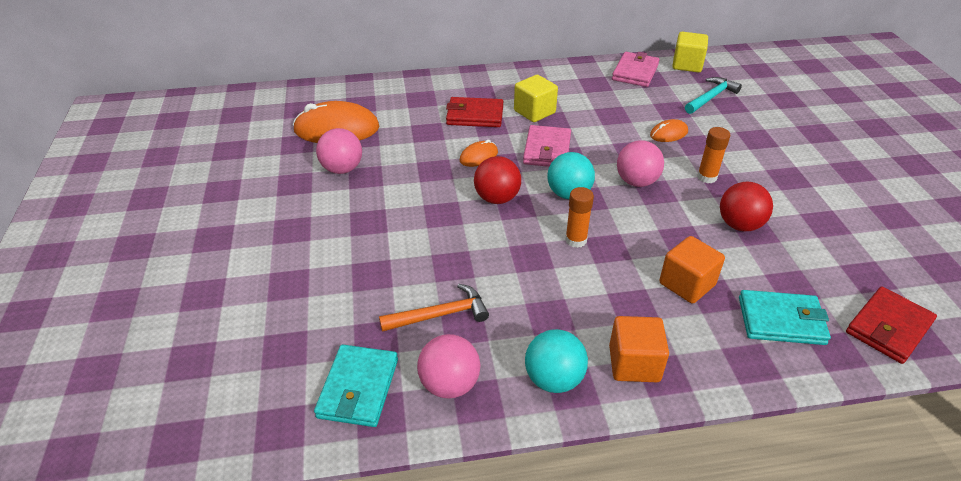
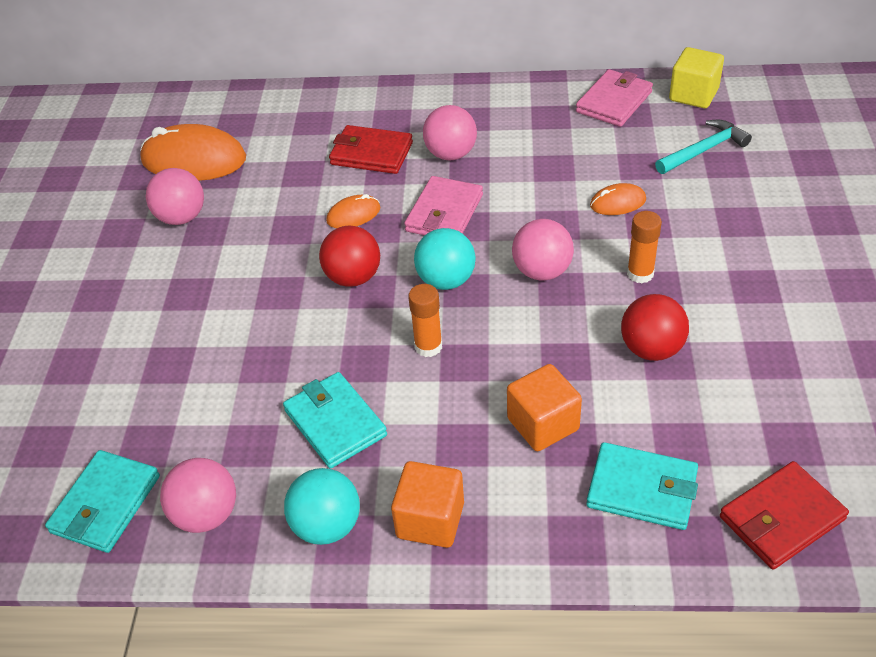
camera: 15 degrees right, 5 degrees up
orange hammer [379,284,489,332] -> none
yellow cube [514,75,558,122] -> pink ball [423,105,477,160]
none -> turquoise wallet [283,372,387,469]

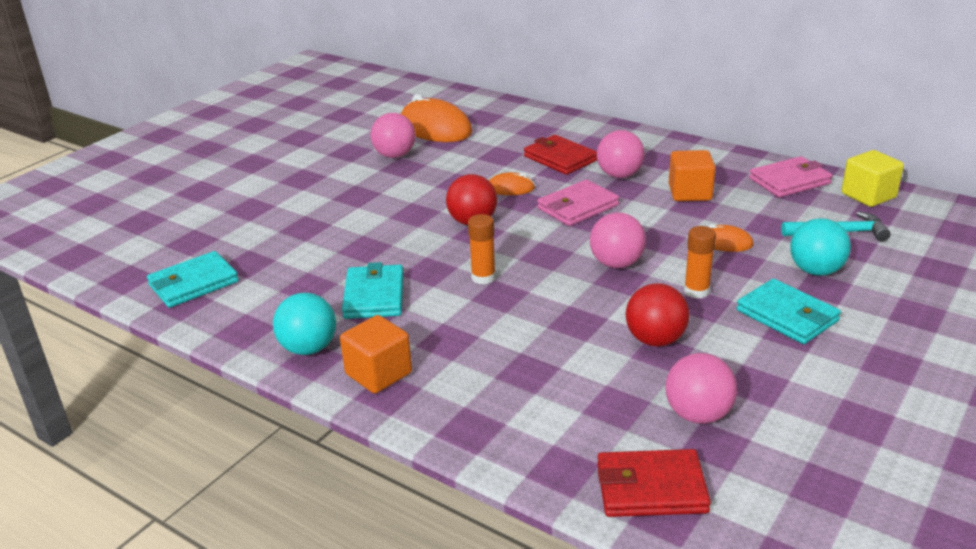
camera: 30 degrees right, 15 degrees down
pink ball [160,458,236,533] -> pink ball moved to [665,353,737,424]
turquoise ball [414,228,476,290] -> turquoise ball moved to [790,218,851,276]
orange cube [507,364,582,451] -> orange cube moved to [669,150,716,201]
turquoise wallet [586,442,698,530] -> turquoise wallet moved to [737,279,841,344]

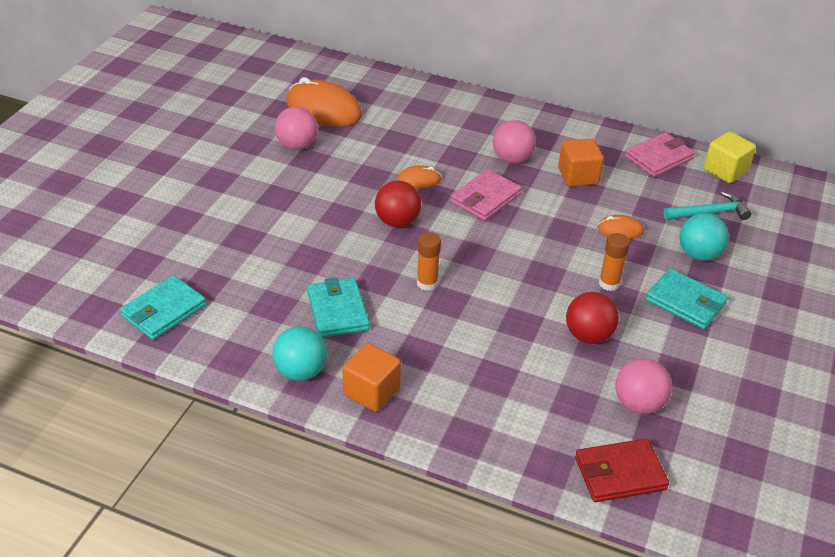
camera: 15 degrees left, 10 degrees up
red wallet [524,135,597,175] -> none
pink ball [590,212,646,268] -> none

